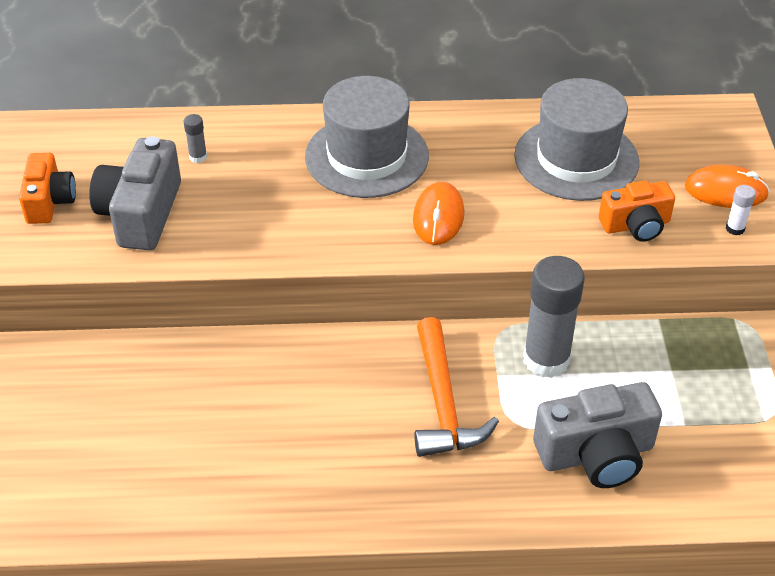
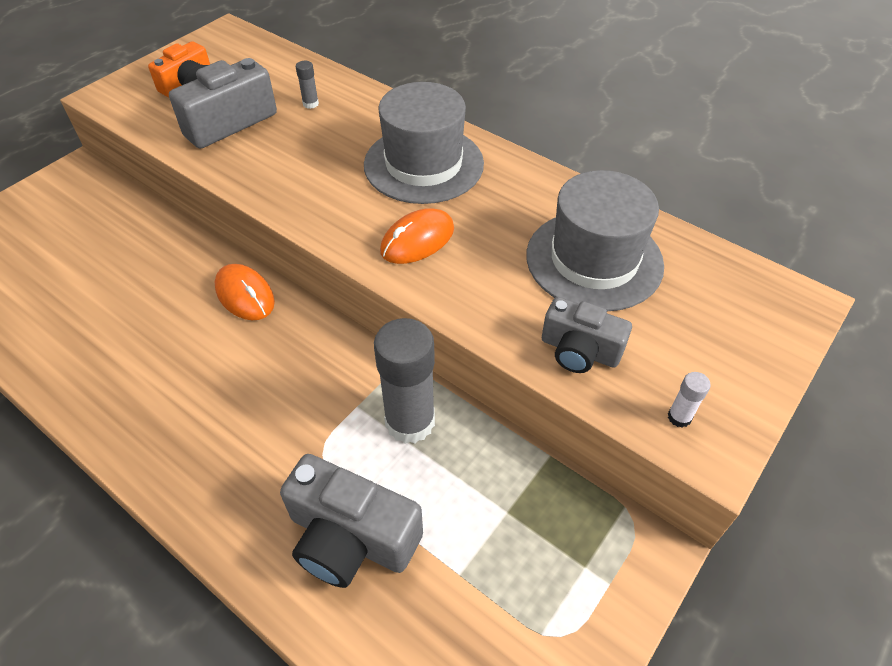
camera: 40 degrees right, 5 degrees up
orange hammer [414,317,499,457] -> none
orange camera [599,181,675,242] -> grey camera [542,297,632,373]
orange mouse [685,165,770,208] -> orange mouse moved to [215,264,275,320]

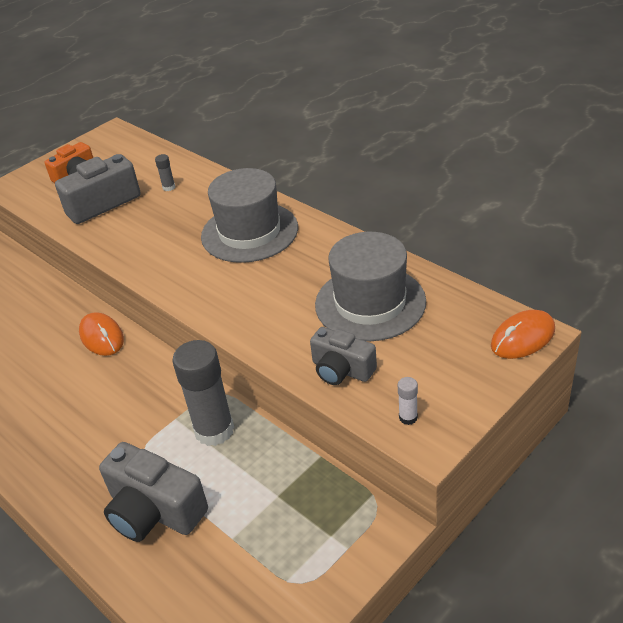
camera: 10 degrees right, 10 degrees down
orange mouse [380,208,454,264] -> orange mouse moved to [491,310,555,359]

